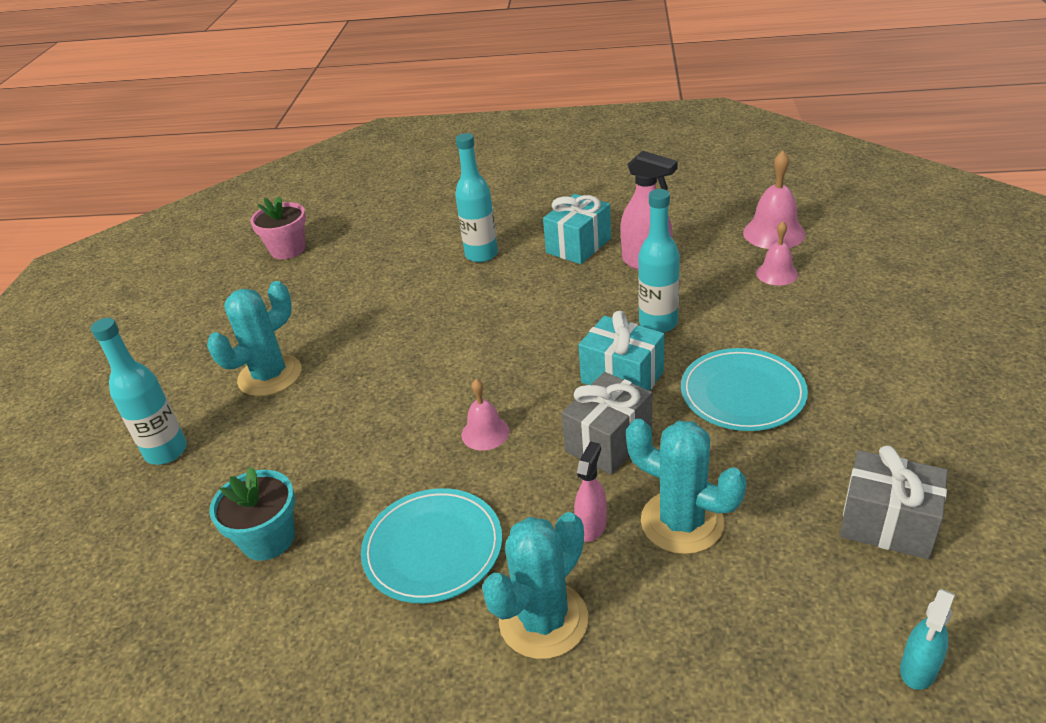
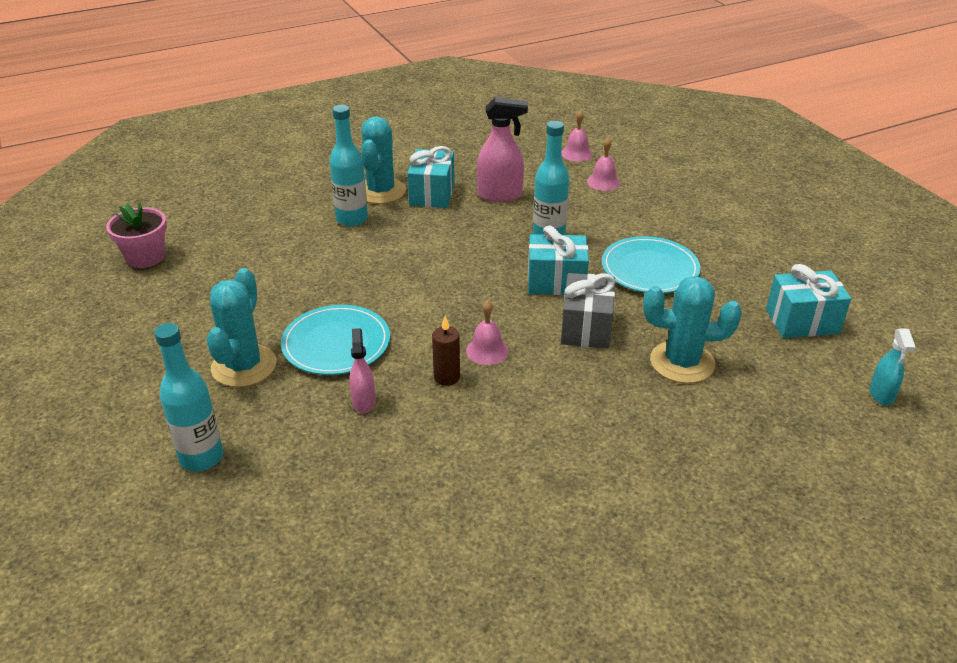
camera: 35 degrees left, 0 degrees up
turquoise flower pot [209,467,295,561] -> none
turquoise plate [361,488,502,603] -> turquoise plate moved to [281,305,390,375]
turquoise cactus [482,512,588,659] -> turquoise cactus moved to [361,116,406,204]
pink spray bottle [574,441,607,542] -> pink spray bottle moved to [349,328,376,413]
pink bell [743,151,806,249] -> pink bell [562,110,593,162], size x0.63
grey gift [840,445,948,559] -> turquoise gift [766,264,852,338]
none -> brown candle [432,316,460,386]

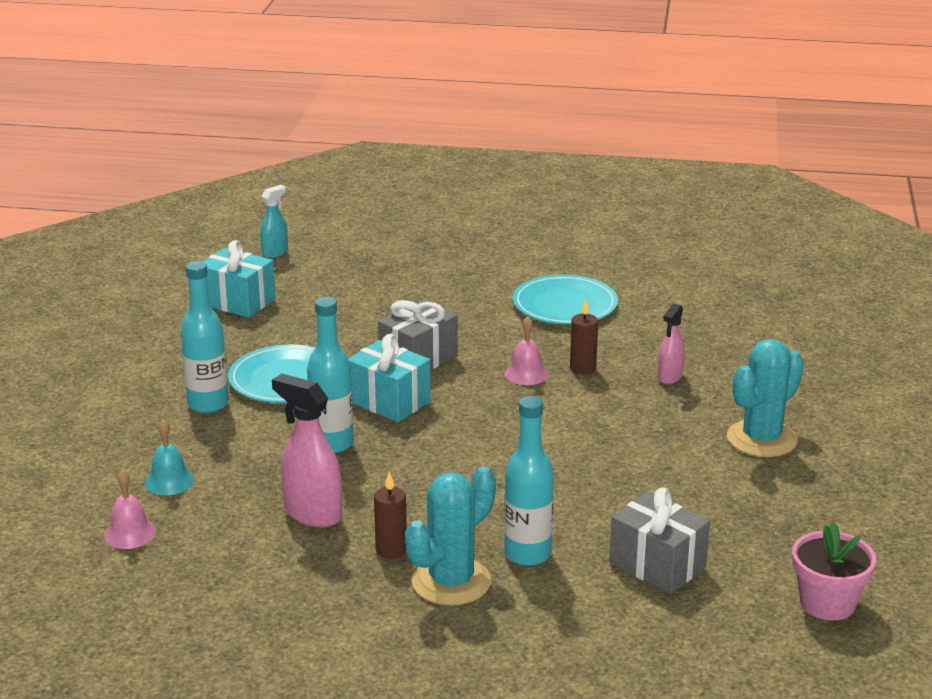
camera: 145 degrees left, 10 degrees down
turquoise bottle [154,323,224,471] -> turquoise bottle moved to [181,261,229,413]
turquoise plate [281,305,390,375] -> turquoise plate moved to [513,275,618,324]
turquoise gift [407,146,455,208] -> brown candle [374,471,407,559]
pink bell [587,138,620,191] -> turquoise bell [145,419,194,495]
turquoise cactus [643,276,742,383] -> none
none -> grey gift [609,487,710,594]

